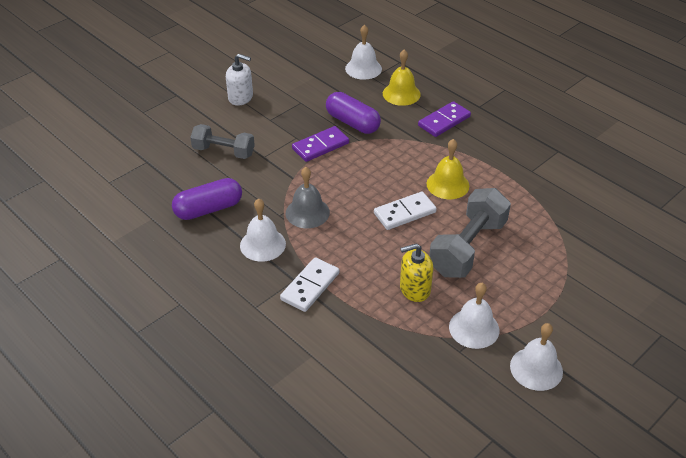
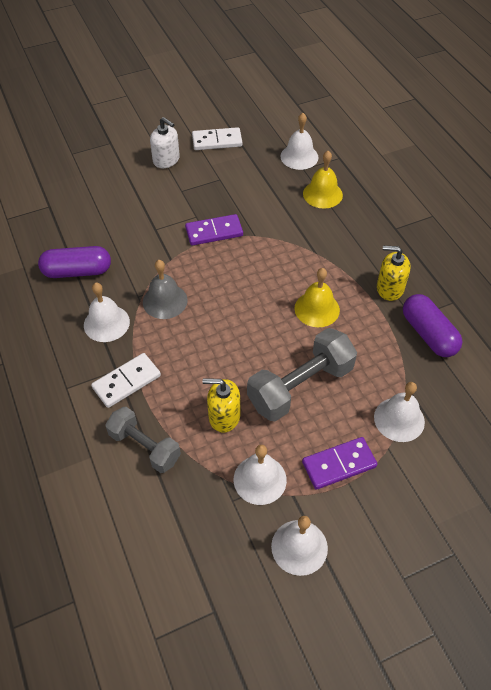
camera: 20 degrees right, 10 degrees up
grey dumbbell [190,124,255,159] -> grey dumbbell moved to [105,407,181,473]
purple capsule [326,92,381,134] -> purple capsule moved to [403,294,462,357]
white domino [374,192,437,230] -> white domino moved to [192,127,242,150]
purple domino [418,101,471,137] -> purple domino moved to [302,437,377,490]
none -> white bell [374,382,425,442]
none -> yellow soap dispenser [377,246,410,301]

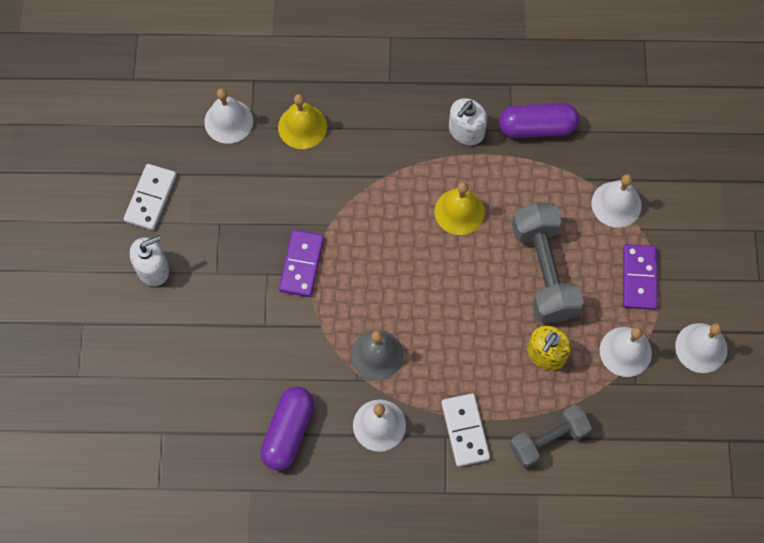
camera: 65 degrees left, 15 degrees up
yellow soap dispenser [377,246,410,301] -> white soap dispenser [449,98,487,145]

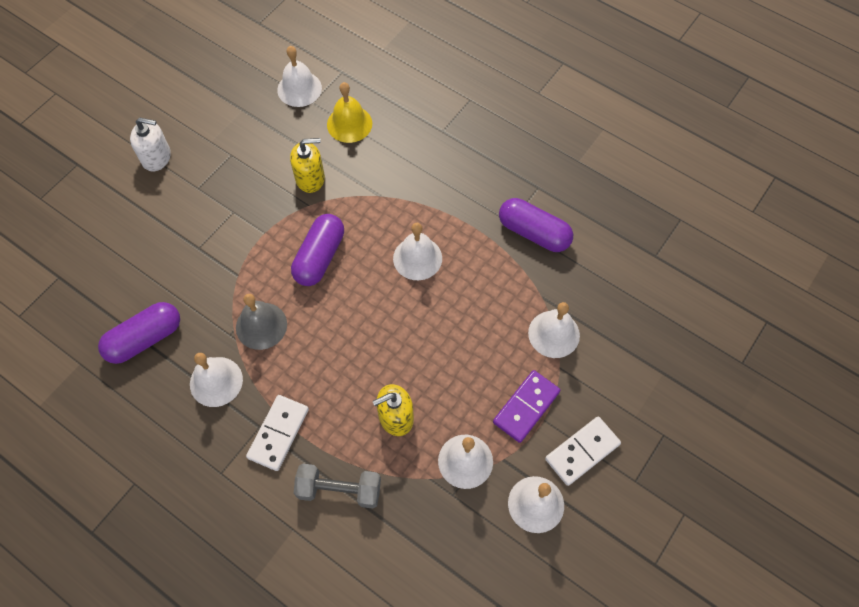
camera: 35 degrees right, 5 degrees down
white domino [124,164,177,230] -> white domino moved to [545,416,621,486]
purple domino [279,230,324,297] -> none
yellow bell [434,182,485,235] -> white bell [393,223,442,280]
white soap dispenser [449,98,487,145] -> none
grey dumbbell [512,202,584,323] -> none
none -> yellow soap dispenser [290,138,325,193]
none -> purple capsule [291,214,344,286]

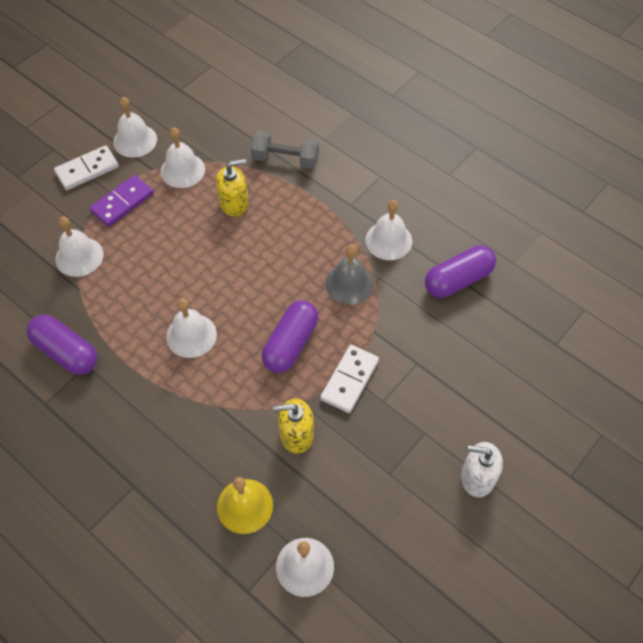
camera: 175 degrees left, 5 degrees down
white domino [246,395,309,471] -> white domino moved to [320,345,379,413]

